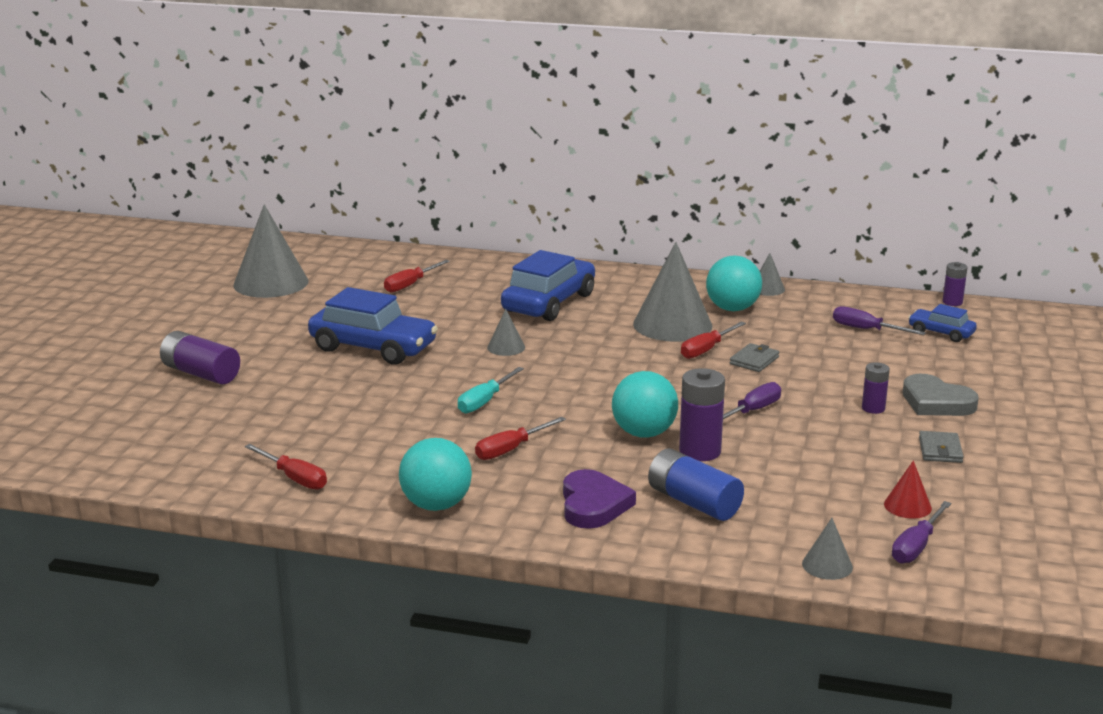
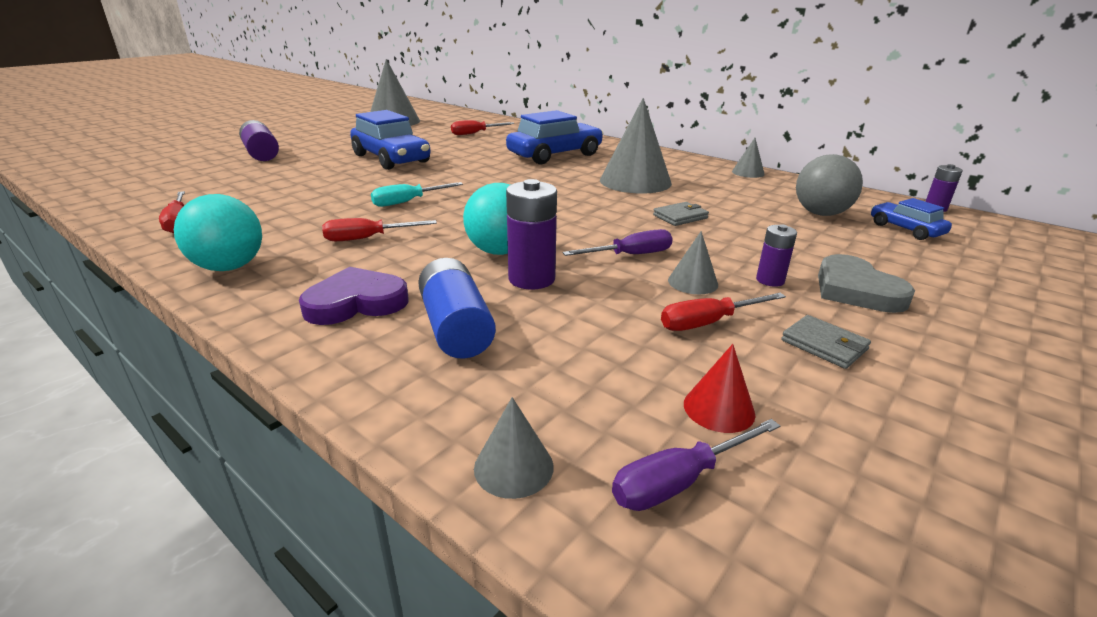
camera: 25 degrees right, 5 degrees up
grey cone [487,309,525,356] -> grey cone moved to [668,231,718,294]
purple heart [563,469,636,529] -> purple heart turned 135 degrees counterclockwise [299,267,409,325]
red screwdriver [681,321,746,359] -> red screwdriver moved to [661,293,786,331]
turquoise ball [706,255,762,311] -> none
purple screwdriver [833,306,926,335] -> grey ball [796,154,863,216]
grey wallet [919,431,964,463] -> grey wallet turned 75 degrees counterclockwise [781,315,871,369]

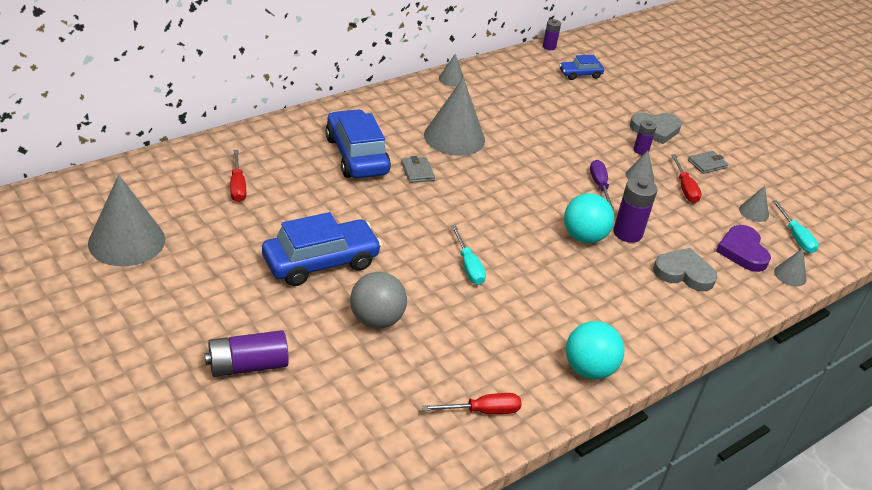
camera: 80 degrees left, 10 degrees up
purple heart [299,267,409,325] -> purple heart moved to [716,225,771,272]
red screwdriver [322,218,437,241] -> none
blue battery [418,258,496,359] -> grey heart [653,248,717,291]
purple screwdriver [612,419,780,511] -> turquoise screwdriver [772,200,819,253]
grey wallet [653,202,709,226] -> grey wallet moved to [401,156,435,183]
red cone [684,344,755,433] -> grey cone [739,186,769,222]
grey ball [796,154,863,216] -> grey ball moved to [350,272,407,329]

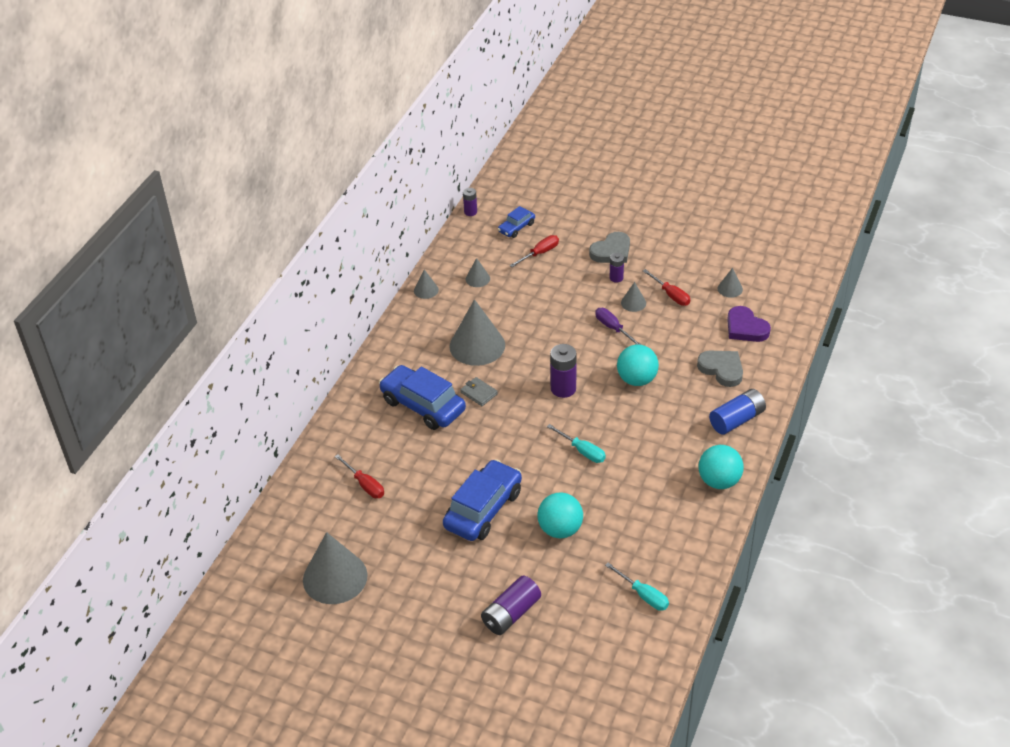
camera: 25 degrees left, 5 degrees up
grey ball [350,272,407,329] -> turquoise ball [537,492,583,539]
red screwdriver [422,393,521,414] -> red screwdriver moved to [509,235,559,267]
purple battery [613,177,657,243] -> purple battery moved to [550,344,577,398]
grey heart [653,248,717,291] -> grey heart turned 60 degrees clockwise [697,351,743,387]
grey wallet [688,151,728,174] -> none
turquoise screwdriver [772,200,819,253] -> turquoise screwdriver moved to [605,563,669,611]
grey cone [774,248,806,286] -> grey cone moved to [466,258,490,287]
none -> blue battery [709,389,766,435]

